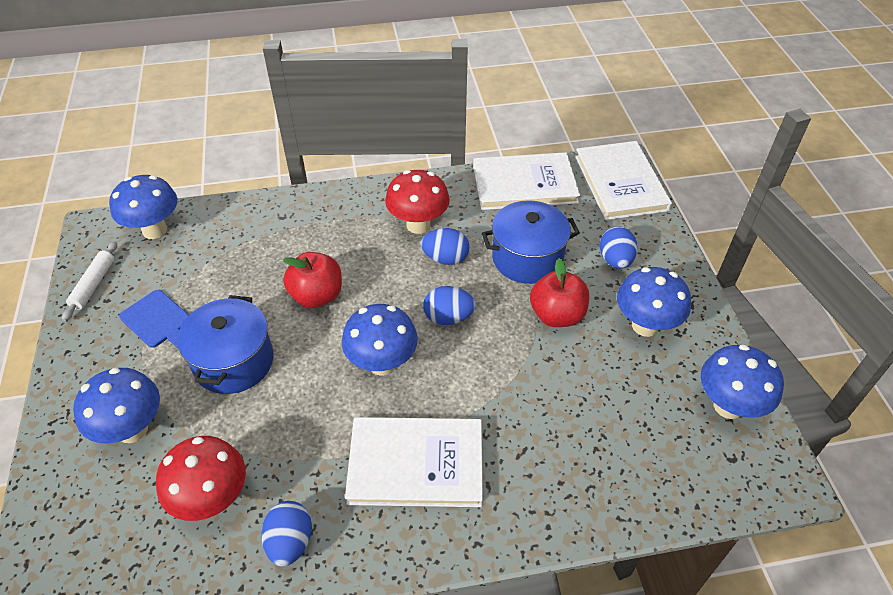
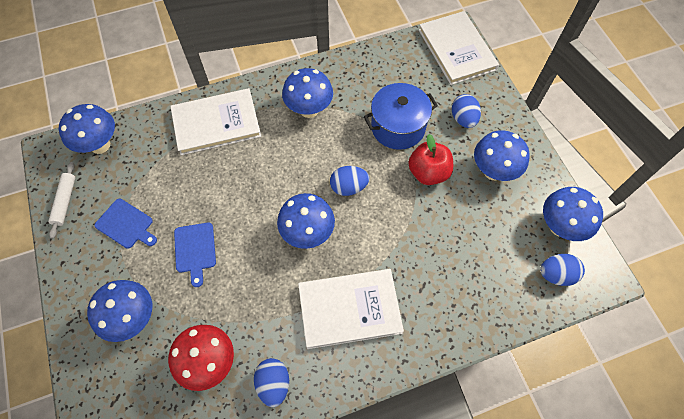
camera: 10 degrees left, 15 degrees up
blue pot [177,295,273,394] -> blue cutting board [174,222,216,287]
red apple [283,252,342,308] -> none
red mushroom [385,170,450,234] -> blue mushroom [282,68,333,118]
blue egg [421,228,469,265] -> blue egg moved to [540,254,585,286]
white book [473,152,580,210] -> white book moved to [170,88,261,155]

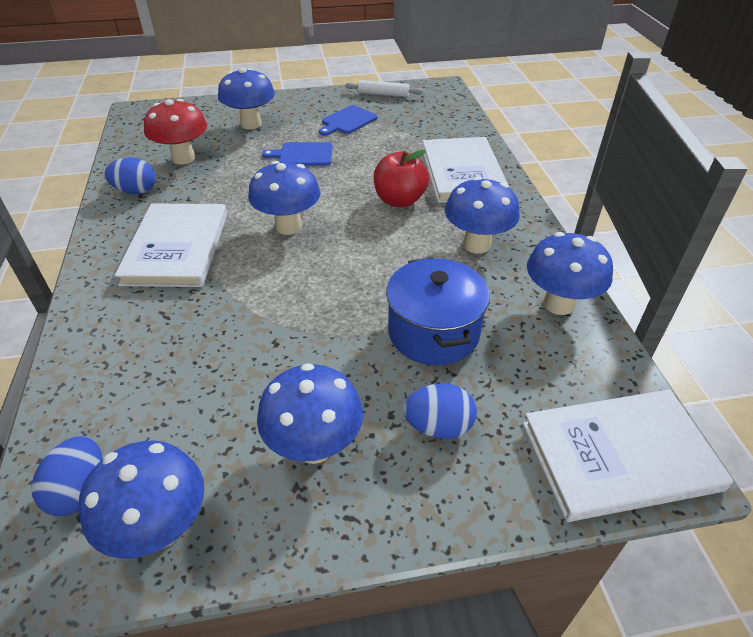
camera: 100 degrees right, 20 degrees down
blue mushroom [58,104,115,154] -> blue mushroom moved to [527,232,613,315]
blue egg [330,166,369,196] -> none
red apple [408,134,453,185] -> red apple moved to [374,149,429,207]

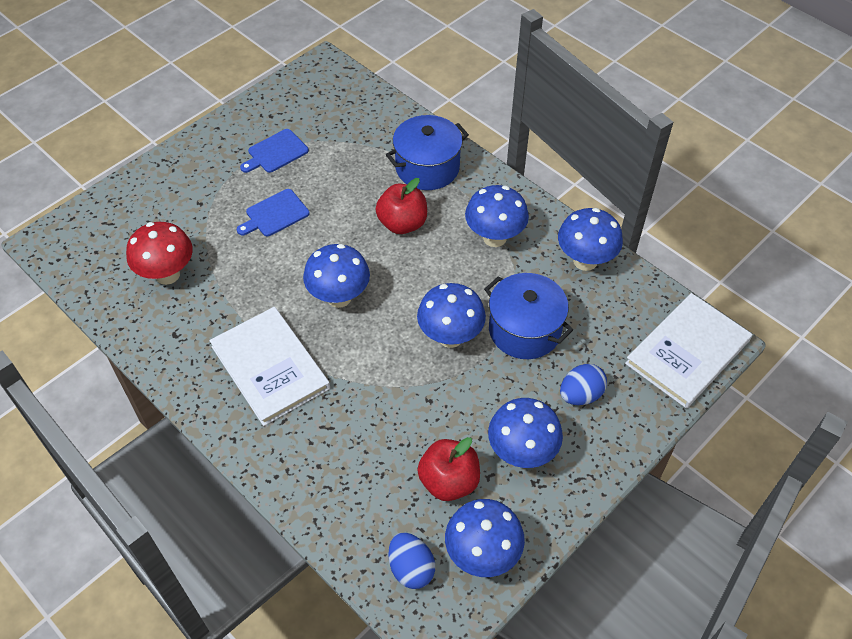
camera: 35 degrees left, 10 degrees up
blue egg [104,157,156,194] -> none
blue mushroom [218,68,275,129] -> blue mushroom moved to [417,283,486,348]
blue cutting board [319,105,378,136] -> blue cutting board turned 45 degrees clockwise [240,129,309,173]
white rolling pin [345,80,423,97] -> none
white book [422,137,510,203] -> blue pot [386,115,469,190]
none -> red apple [417,437,480,501]

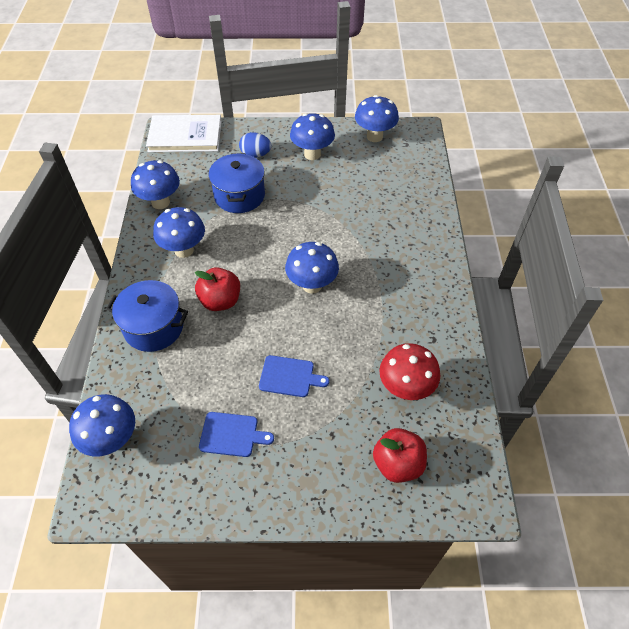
camera: 135 degrees left, 0 degrees up
white book [209,307,330,426] -> none
blue egg [388,533,435,589] -> none
blue mushroom [417,283,486,348] -> blue mushroom moved to [69,394,135,456]
red apple [417,437,480,501] -> red apple moved to [373,428,427,483]

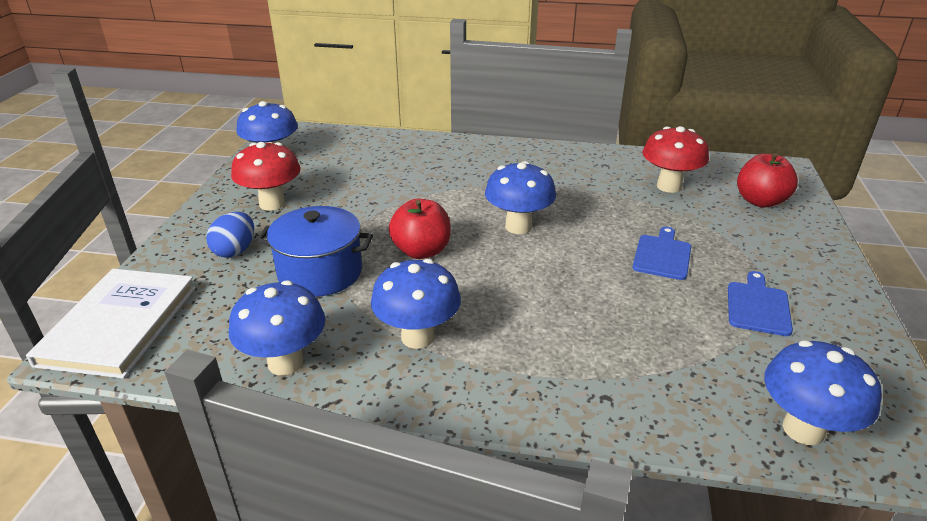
camera: 80 degrees left, 20 degrees down
blue pot [106,280,188,352] -> none
red apple [195,267,240,311] -> red apple moved to [389,199,451,259]
blue mushroom [290,113,335,160] -> red mushroom [231,142,301,211]

